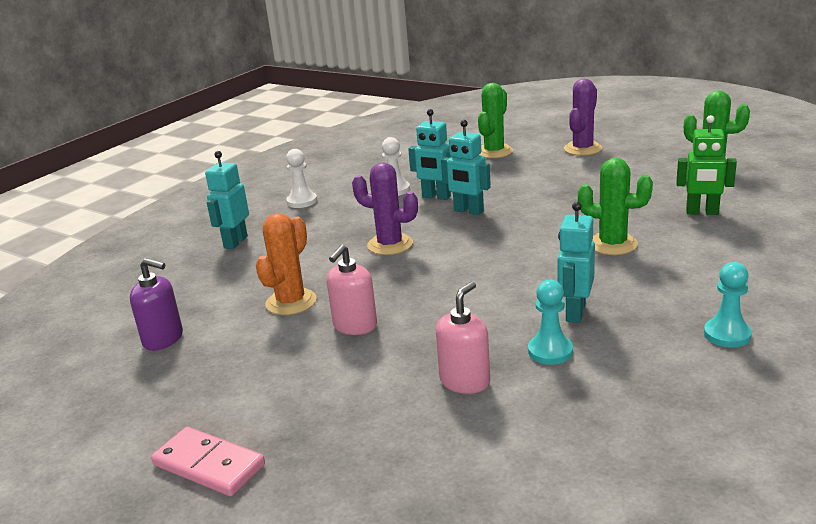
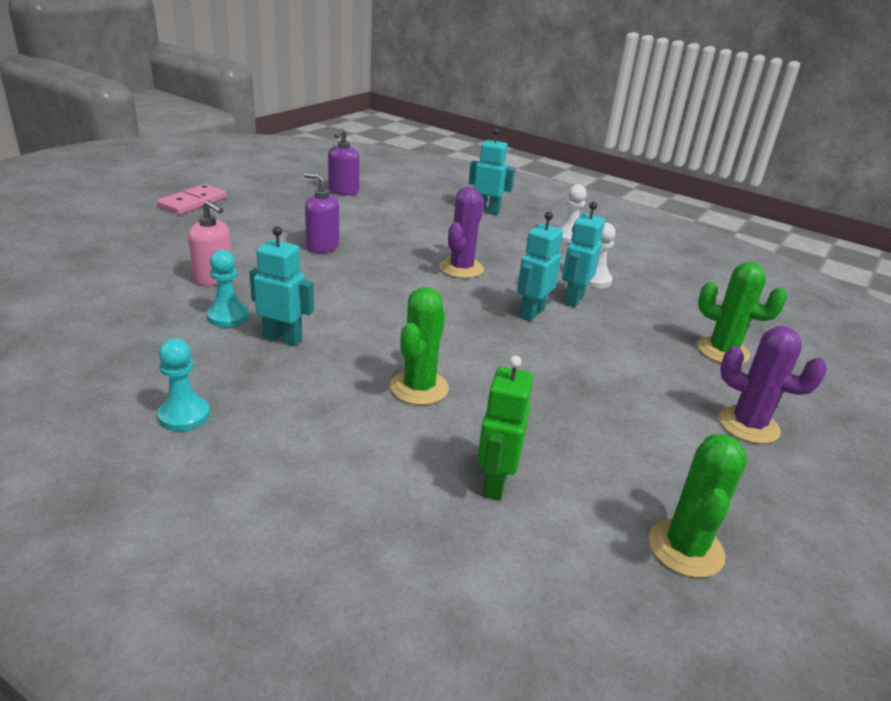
camera: 85 degrees right, 5 degrees up
orange cactus [256,213,317,315] -> none
pink soap dispenser [326,244,377,335] -> purple soap dispenser [304,172,339,253]

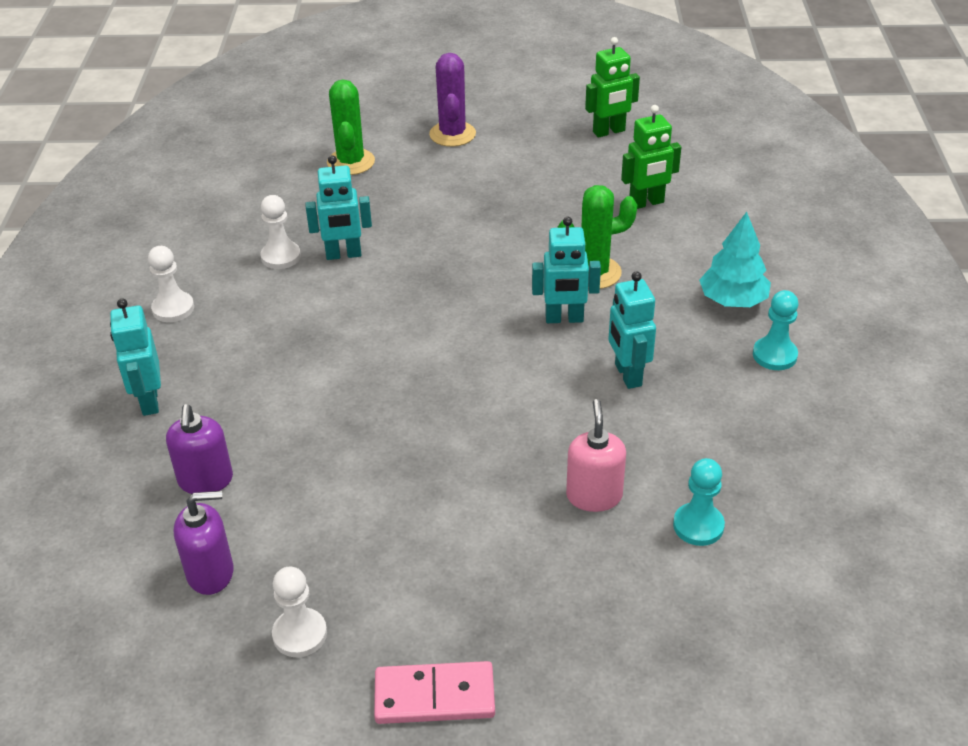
camera: 120 degrees left, 10 degrees up
turquoise pawn [207,250,249,327] -> turquoise pawn moved to [673,458,725,546]
purple soap dispenser [304,172,339,253] -> purple soap dispenser moved to [166,404,233,494]
purple cactus [439,187,484,278] -> none
turquoise robot [517,212,563,321] -> turquoise robot moved to [532,216,601,323]
green cactus [648,434,747,578] -> green robot [585,37,640,138]
none -> white pawn [272,567,327,657]
none -> turquoise tree [699,212,771,307]

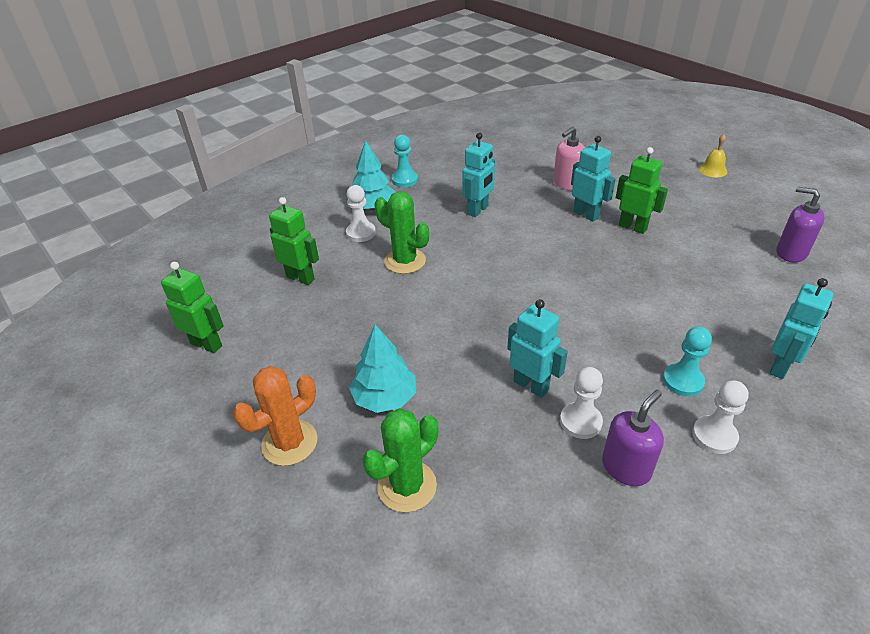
camera: 130 degrees left, 0 degrees up
purple soap dispenser [166,404,233,494] -> purple soap dispenser moved to [602,390,664,486]
white pawn [272,567,327,657] -> white pawn moved to [346,185,376,242]
pink domino [374,661,495,724] -> yellow bell [698,134,728,177]
purple cactus [429,53,476,147] -> orange cactus [233,366,317,466]
turquoise robot [532,216,601,323] -> turquoise robot moved to [571,136,616,222]
turquoise pawn [673,458,725,546] -> turquoise pawn moved to [663,326,712,396]
none -> turquoise tree [349,324,416,413]
none -> green robot [616,147,668,234]

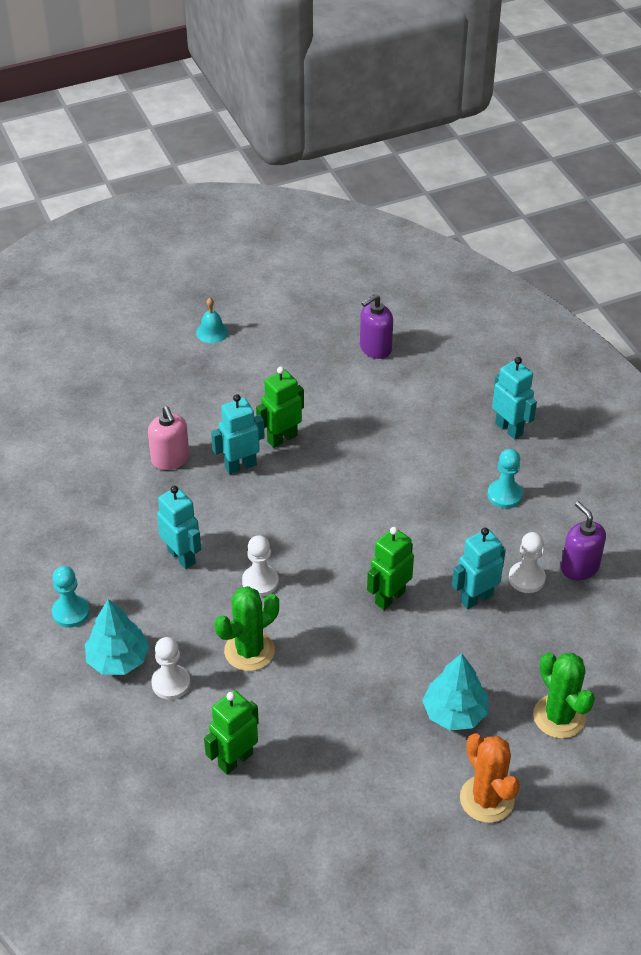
camera: 75 degrees left, 5 degrees up
green robot [161,262,224,353] -> green robot moved to [367,527,414,610]
white pawn [692,380,749,454] -> white pawn moved to [242,535,279,597]
yellow bell [698,134,728,177] -> turquoise bell [196,298,228,343]

